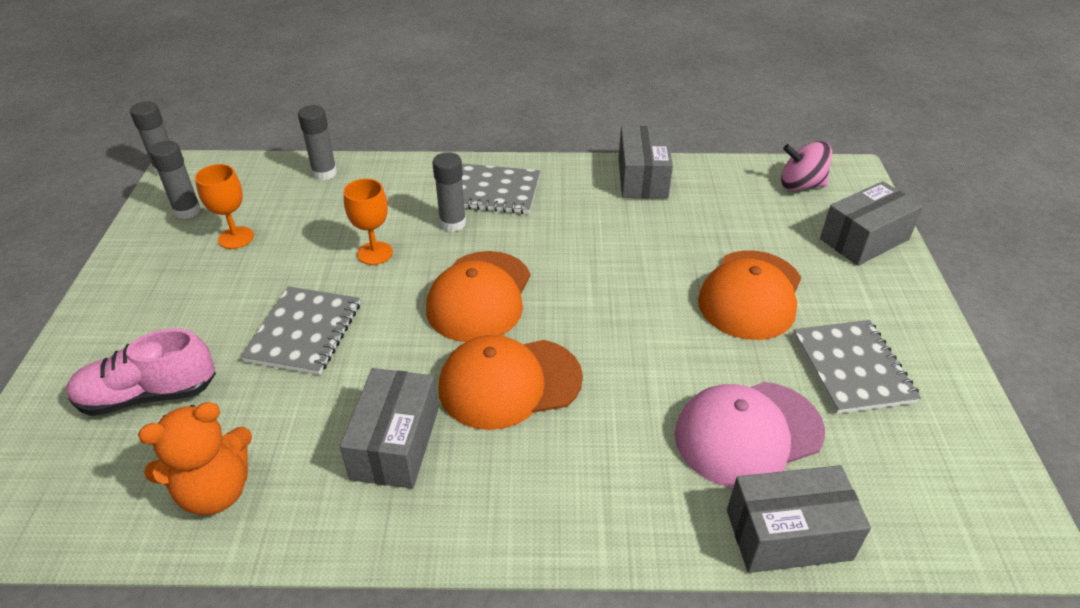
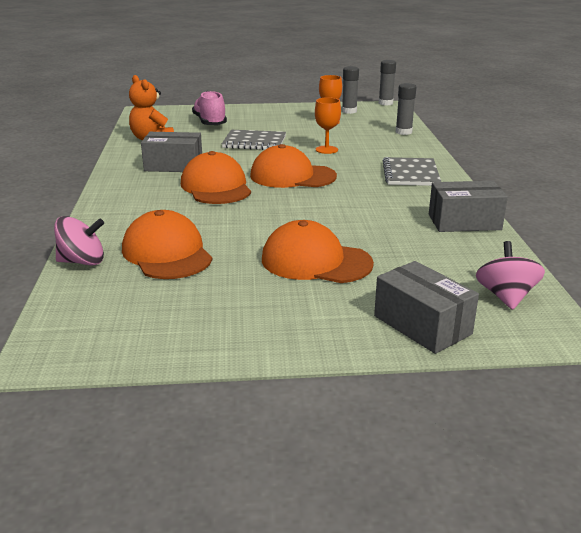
camera: 85 degrees right, 15 degrees down
grey glue stick [433,152,466,232] -> none
pink cap [675,382,825,488] -> orange cap [122,210,213,279]
grey box [727,465,871,573] -> pink spinning top [54,216,104,266]
grey notebook [793,320,921,414] -> none

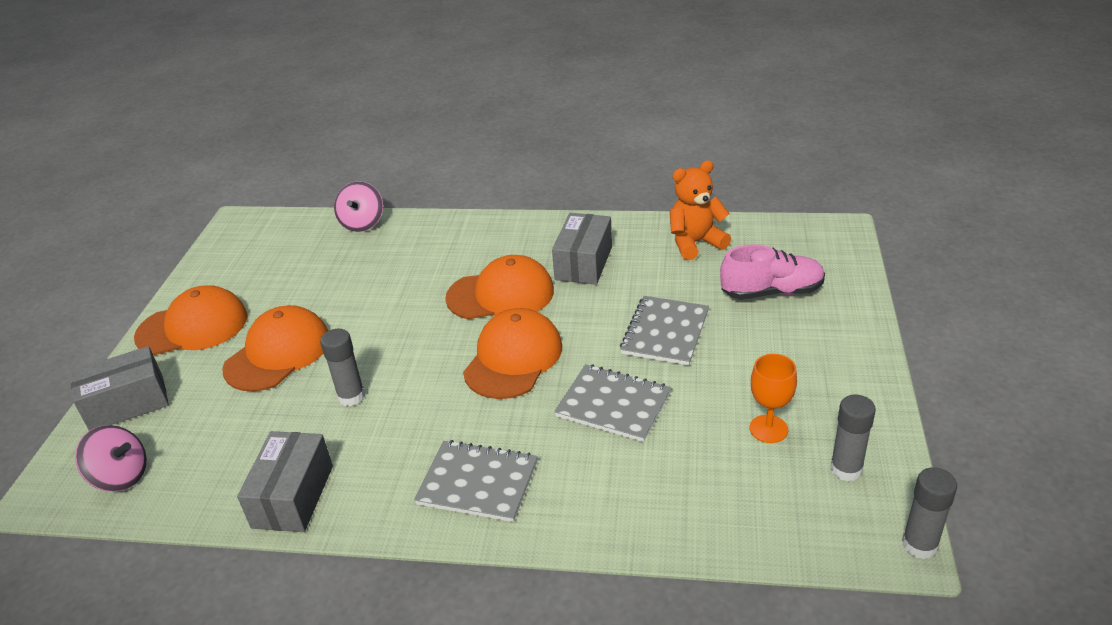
camera: 105 degrees right, 10 degrees up
orange cap [122,210,213,279] -> orange cap moved to [134,286,247,355]
orange goblet [315,97,341,154] -> grey notebook [554,364,671,442]
grey glue stick [396,83,416,135] -> grey glue stick moved to [320,329,365,406]

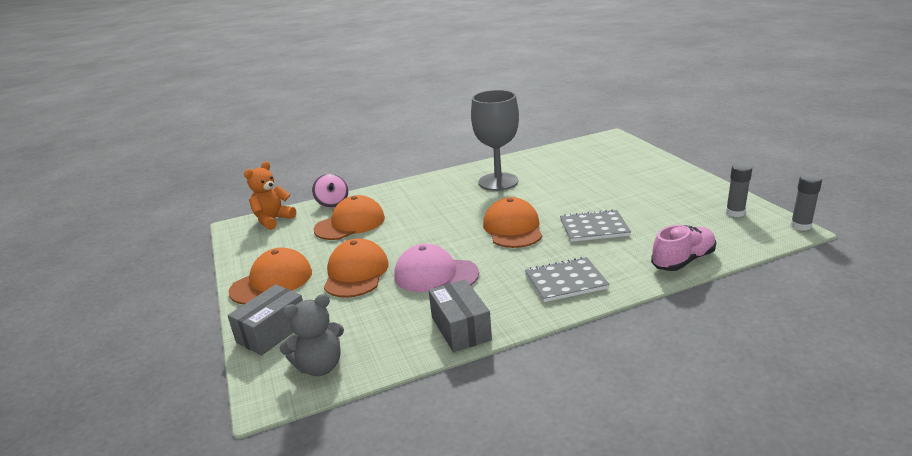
camera: 30 degrees left, 10 degrees down
pink spinning top [75,425,147,492] -> grey teddy bear [280,294,344,376]
grey glue stick [320,329,365,406] -> pink cap [394,244,479,292]
orange cap [445,255,554,319] -> orange cap moved to [314,195,385,240]
grey box [552,213,612,285] -> grey goblet [471,90,519,191]
grey notebook [620,296,709,366] -> none
orange teddy bear [670,160,731,260] -> orange teddy bear moved to [244,161,296,230]
pink shoe [720,244,825,300] -> pink shoe moved to [651,225,716,271]
orange goblet [750,354,797,443] -> none

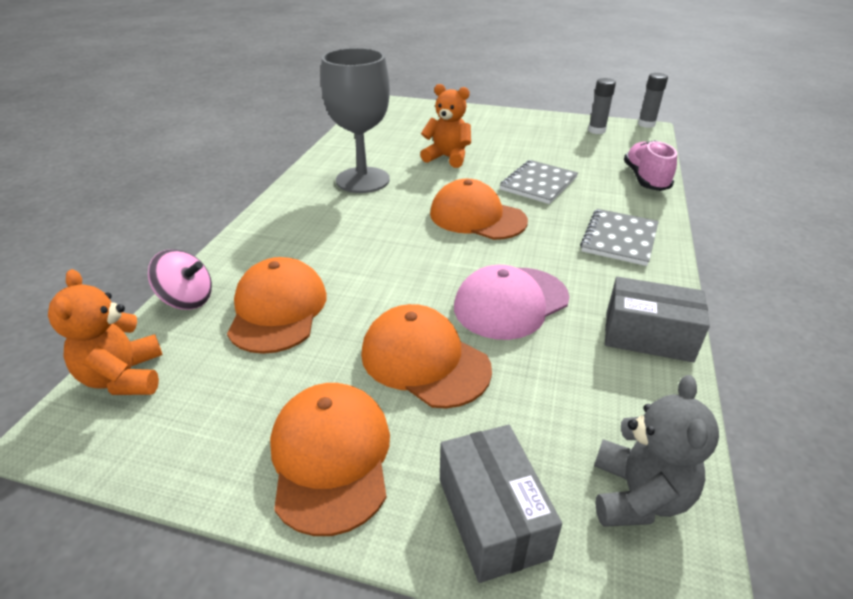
camera: 55 degrees left, 10 degrees up
none -> orange teddy bear [420,84,471,168]

